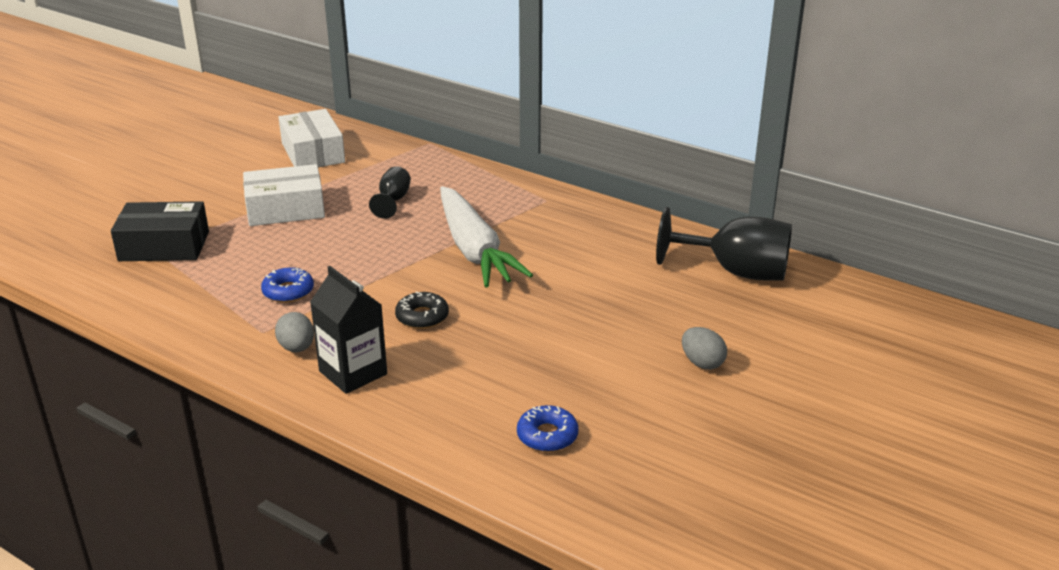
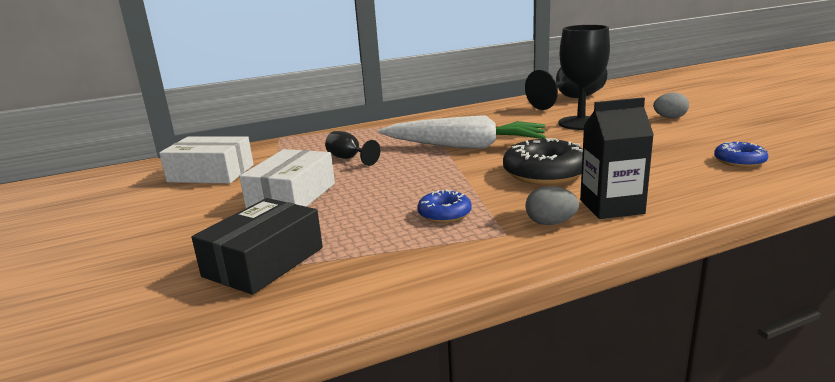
camera: 55 degrees left, 10 degrees down
black donut [395,292,449,329] -> black donut [503,138,583,185], size x1.77
none -> black goblet [559,25,610,130]

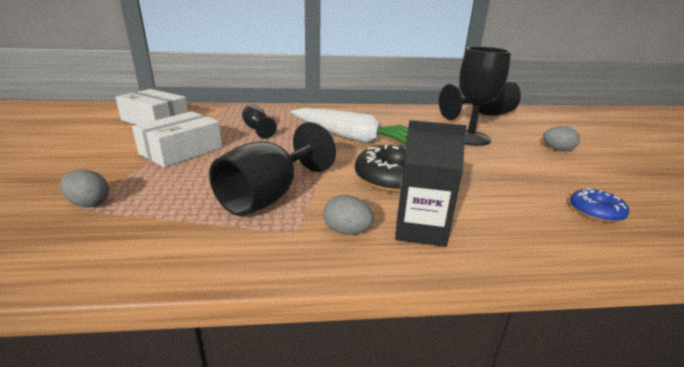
camera: 15 degrees right, 5 degrees up
black box [192,198,323,295] -> grey egg [60,170,109,207]
blue donut [417,189,472,223] -> black goblet [209,122,336,216]

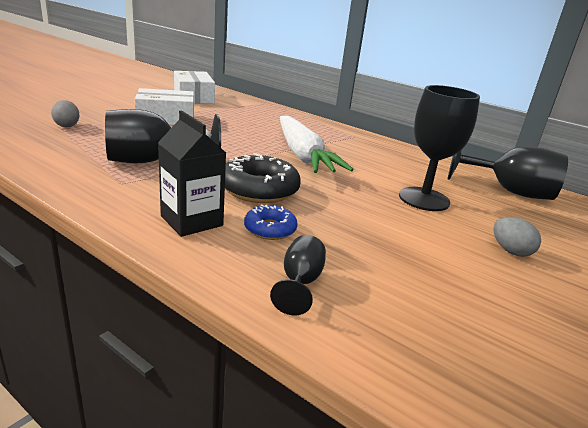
camera: 40 degrees right, 0 degrees up
black goblet [242,105,277,139] -> black goblet moved to [270,235,326,315]
grey egg [323,195,374,235] -> none
blue donut [570,188,629,222] -> blue donut moved to [244,204,298,240]

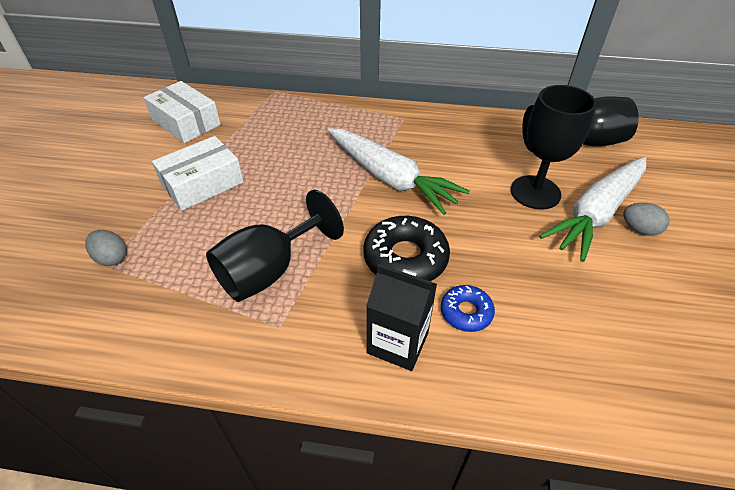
camera: 25 degrees left, 20 degrees up
black goblet [270,235,326,315] -> none
none -> white carrot [539,157,646,262]

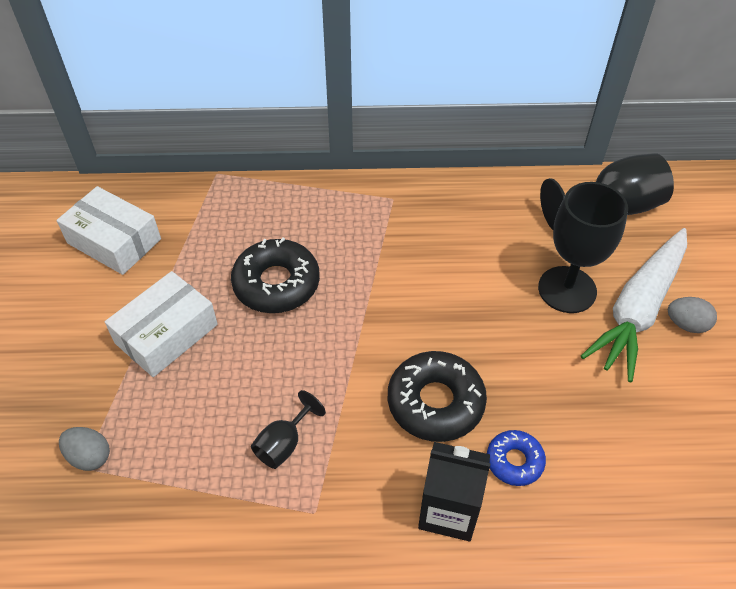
camera: 10 degrees left, 5 degrees up
black goblet [206,190,344,302] -> black goblet [251,390,326,469], size x0.52
white carrot [328,128,470,215] -> none
none -> black donut [231,238,320,313]

